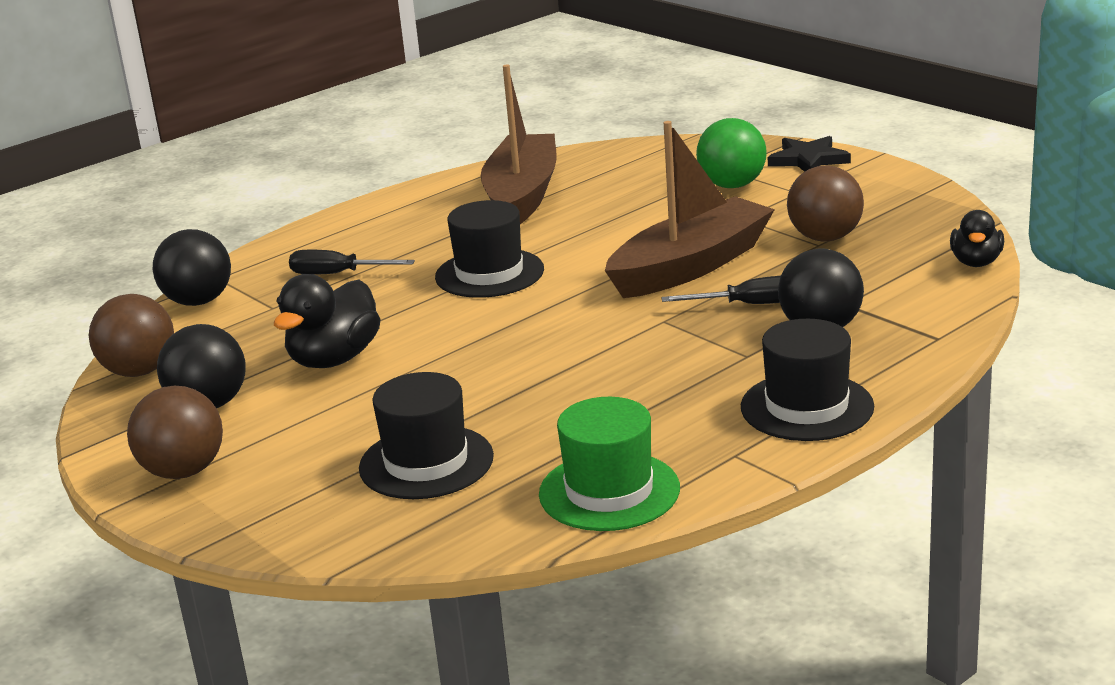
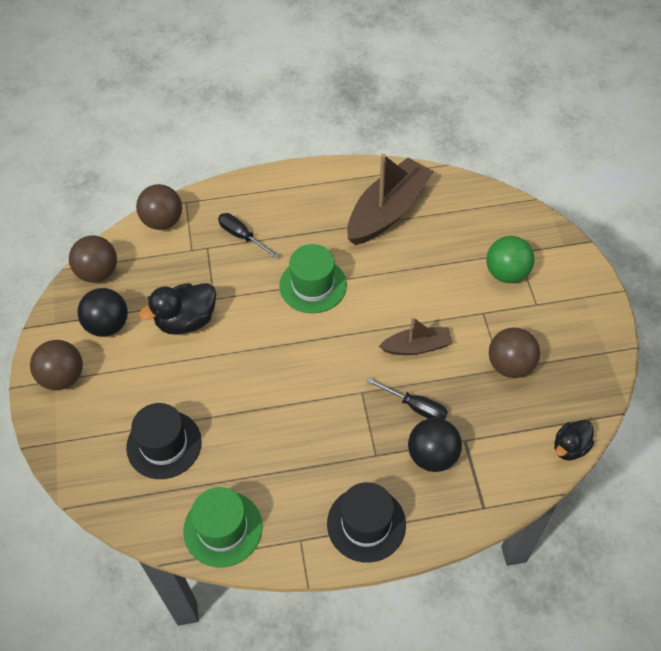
camera: 30 degrees right, 30 degrees up
black ball [153,229,231,306] -> brown ball [136,184,182,230]
black hat [435,200,544,298] -> green hat [279,244,347,313]
brown boat [605,121,775,298] -> brown boat [379,317,452,355], size x0.55
black star [768,136,851,172] -> none

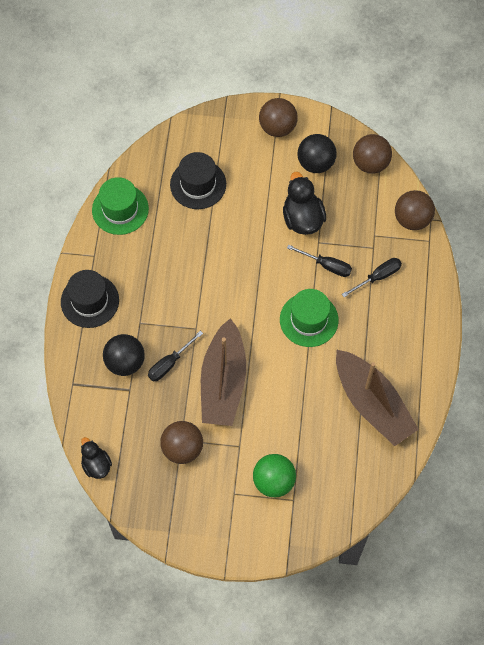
camera: 105 degrees right, 10 degrees up
brown boat [379,317,452,355] -> brown boat [201,318,246,426], size x1.83
none -> black screwdriver [287,245,352,277]

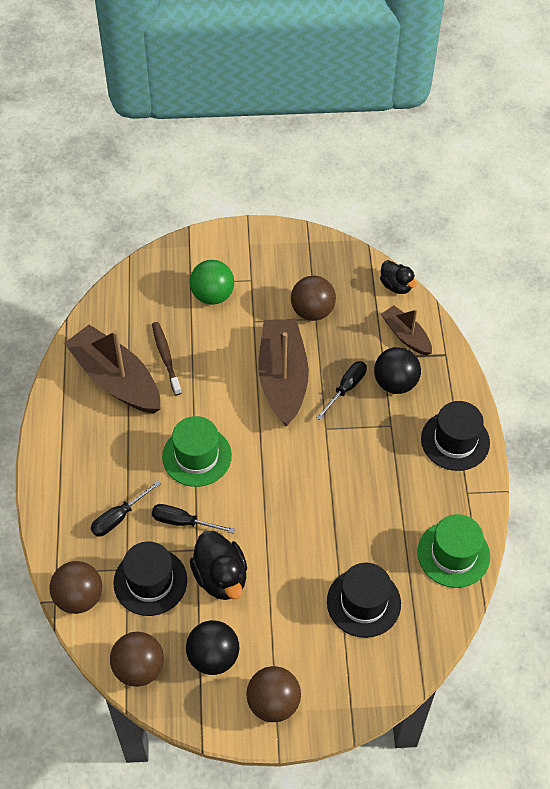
camera: 170 degrees right, 10 degrees down
none -> black hat [113,541,187,616]
none -> brown toothbrush [152,322,182,395]
none -> brown boat [381,306,432,356]

